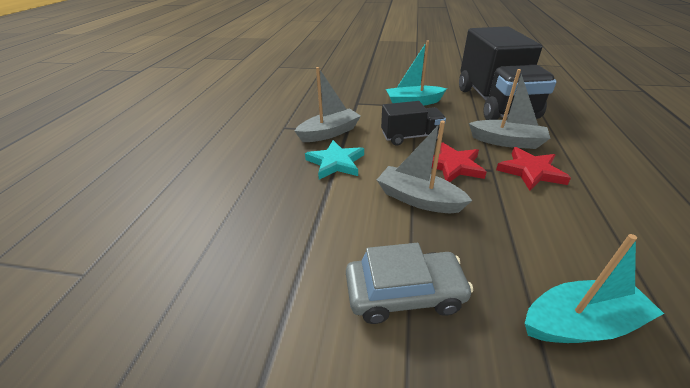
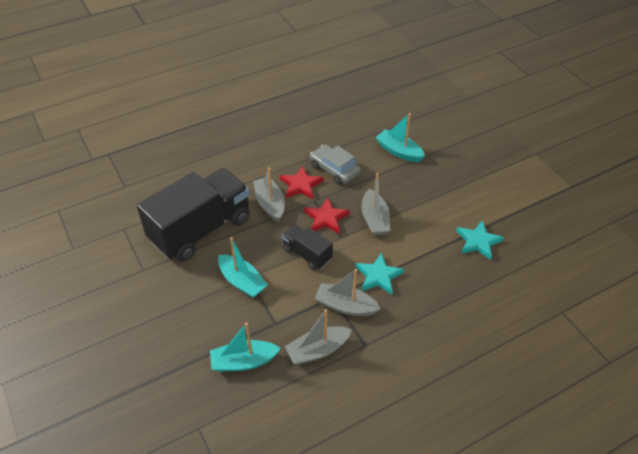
camera: 130 degrees left, 10 degrees up
grey car [346,243,473,324] -> grey car moved to [310,144,361,185]
none -> turquoise boat [210,322,281,372]
none -> grey boat [285,309,352,365]
none -> turquoise star [456,220,504,260]

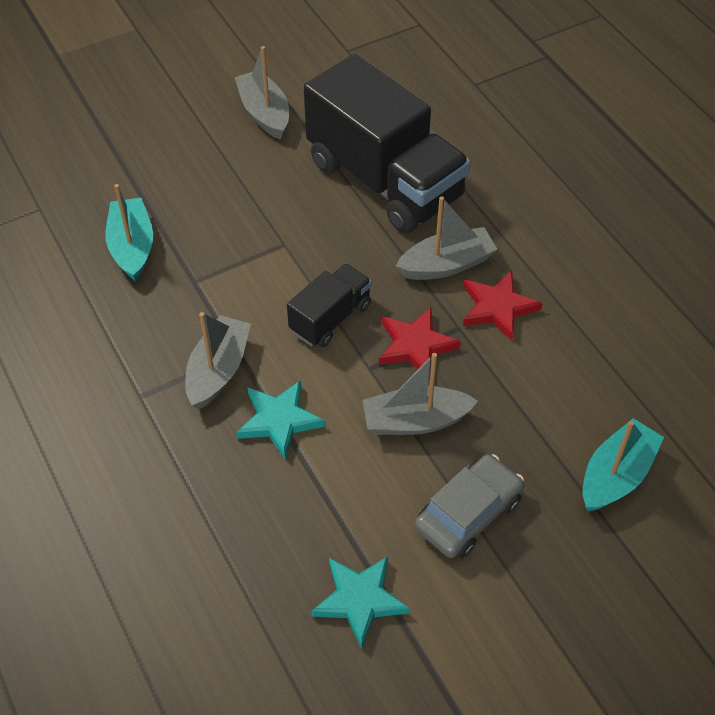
camera: 90 degrees right, 5 degrees up
turquoise boat [218,237,268,298] -> none
grey boat [285,309,352,365] -> grey boat moved to [235,46,289,140]
grey car [310,144,361,185] -> grey car moved to [415,454,524,558]

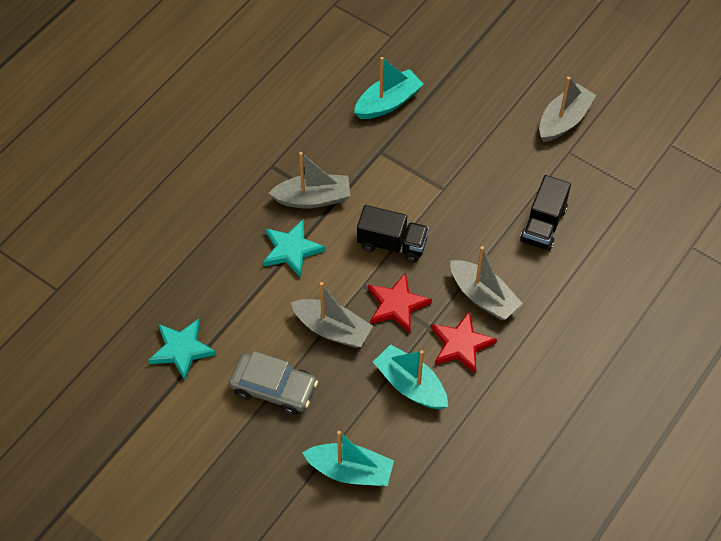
camera: 65 degrees right, 5 degrees up
black truck [304,54,471,233] -> black truck [520,175,571,251], size x0.48
grey boat [363,353,478,435] -> grey boat turned 150 degrees clockwise [291,282,373,348]
none -> turquoise boat [373,344,448,409]

